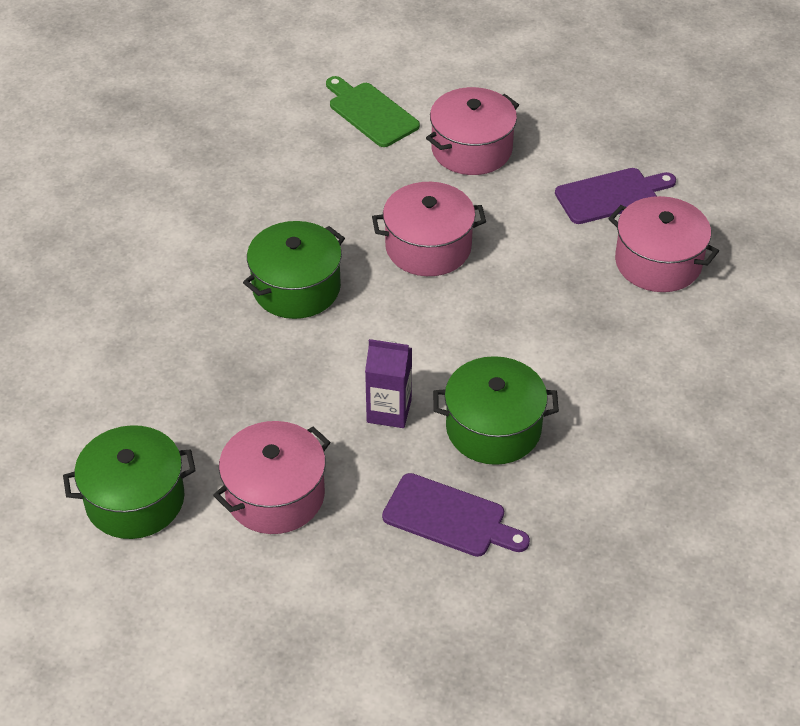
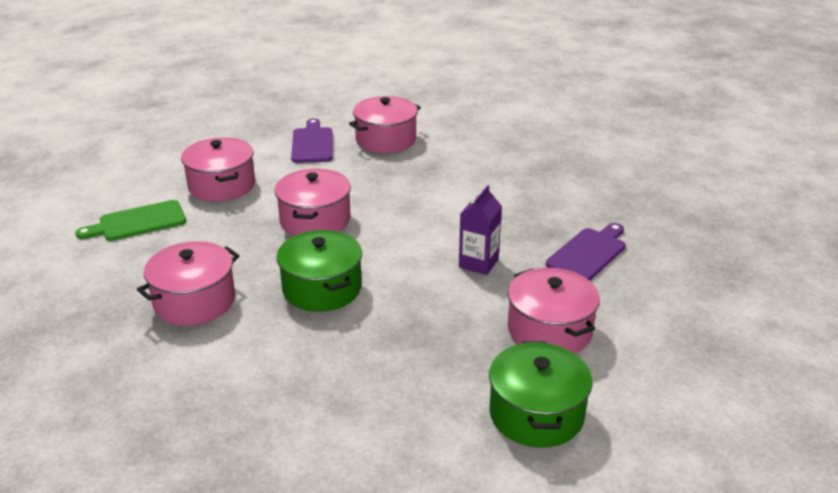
camera: 75 degrees left, 15 degrees down
green pot [433,356,559,465] -> none
none -> pink pot [137,241,240,325]

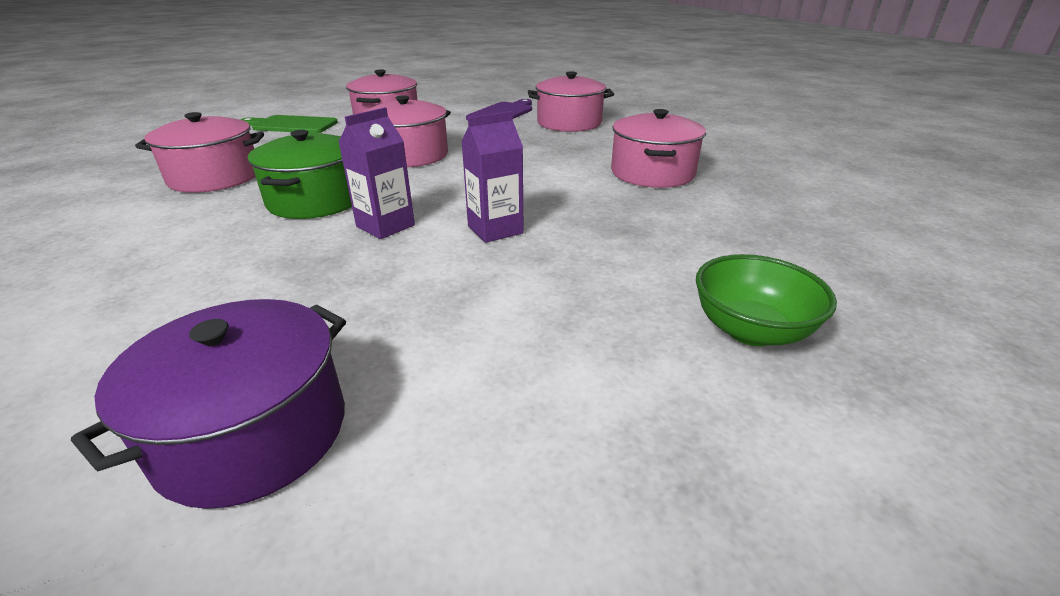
camera: 35 degrees right, 0 degrees up
green pot [489,342,593,448] -> purple pot [71,299,346,509]
pink pot [508,268,600,354] -> pink pot moved to [611,109,706,188]
purple cutting board [546,223,626,281] -> none
none -> purple carton [338,107,415,239]
none -> green bowl [696,254,837,346]

